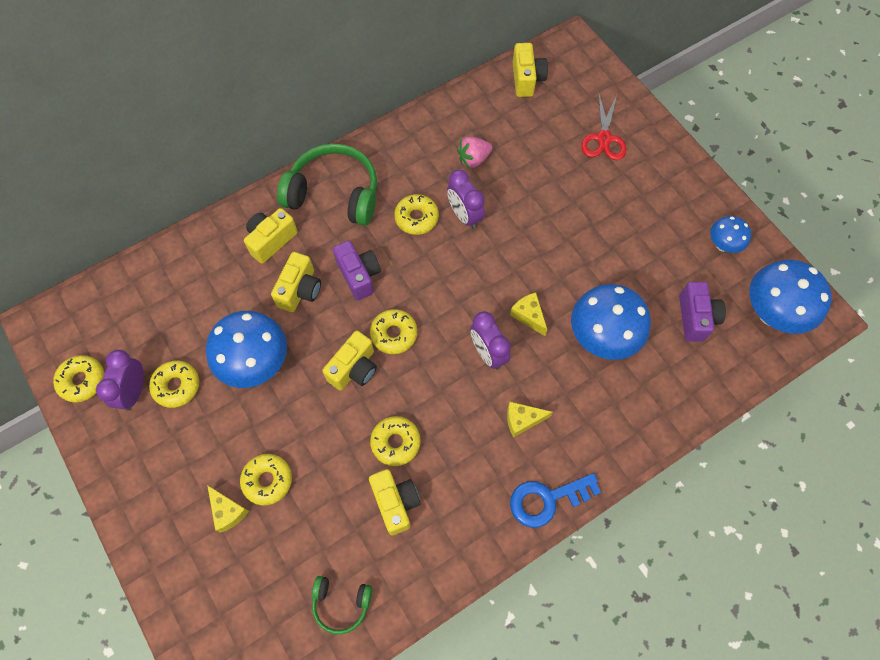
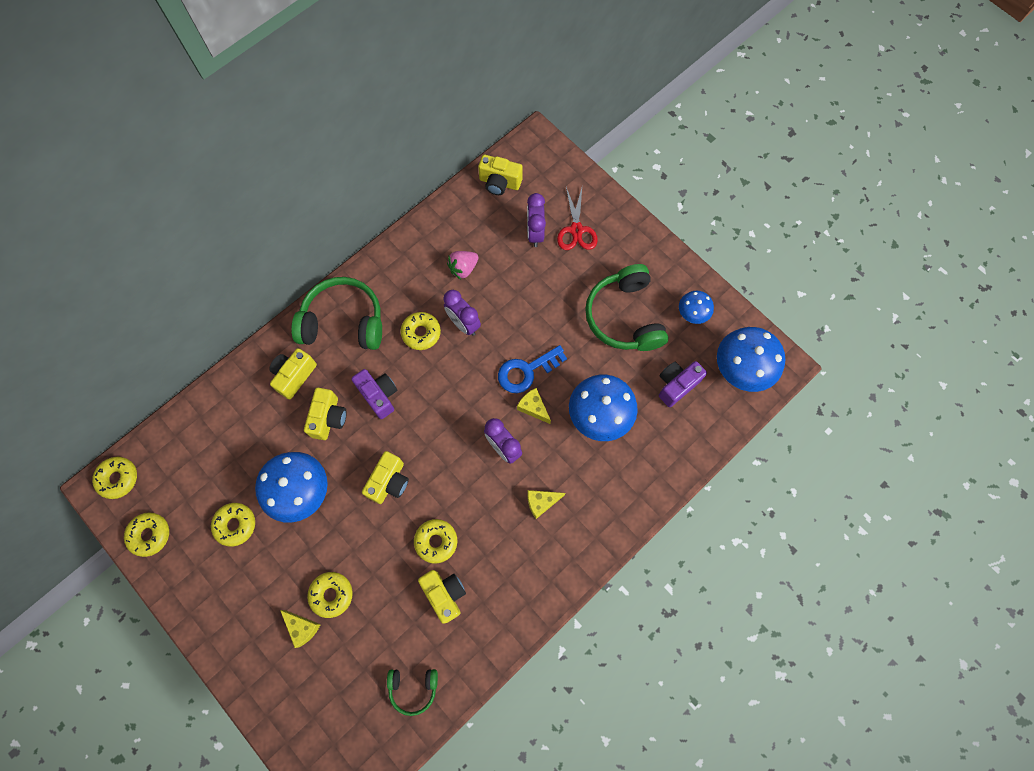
camera: 10 degrees left, 5 degrees up
purple clock [96,350,144,411] -> purple clock moved to [527,193,546,247]
yellow donut [370,309,417,354] -> yellow donut moved to [92,457,137,499]
blue key [510,473,601,528] -> blue key moved to [498,345,567,393]
yellow camera [513,43,548,97] -> yellow camera turned 120 degrees clockwise [478,155,523,195]
purple camera [679,282,726,341] -> purple camera turned 120 degrees counterclockwise [659,361,707,407]
none -> green headphones [585,264,669,351]

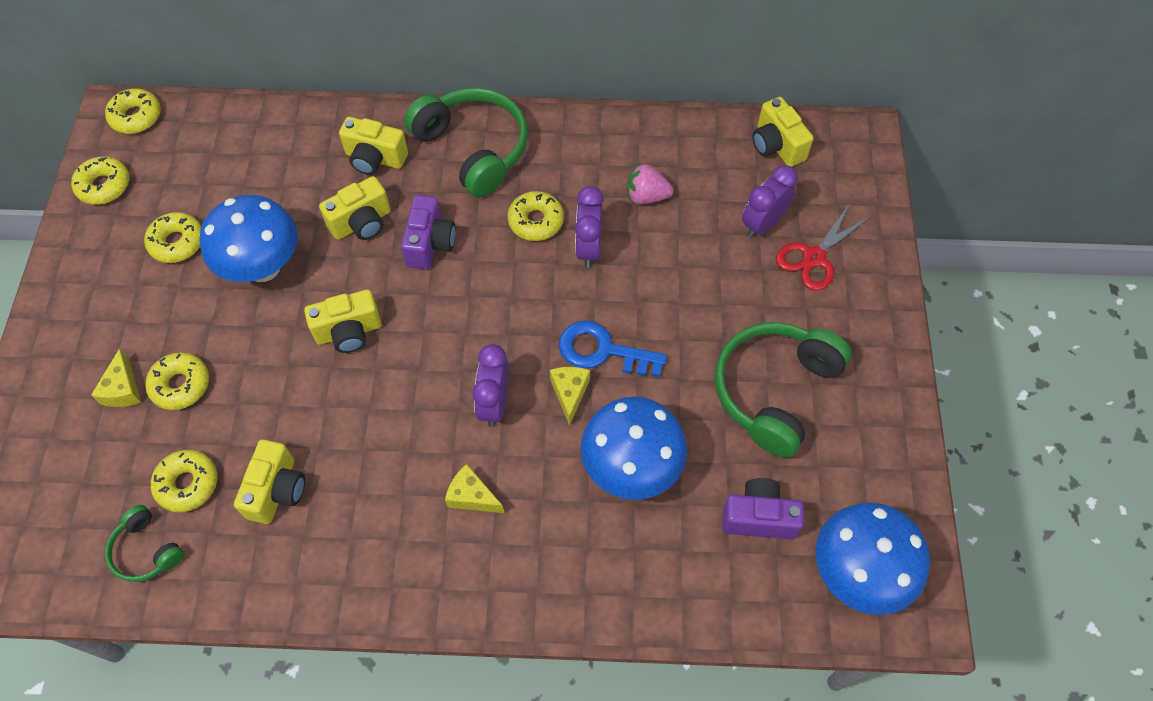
camera: 45 degrees right, 10 degrees down
yellow camera [269,348,317,399] -> yellow camera turned 150 degrees counterclockwise [339,117,408,175]
yellow donut [414,519,457,564] -> yellow donut moved to [151,450,217,512]
blue mushroom [679,291,714,324] -> none

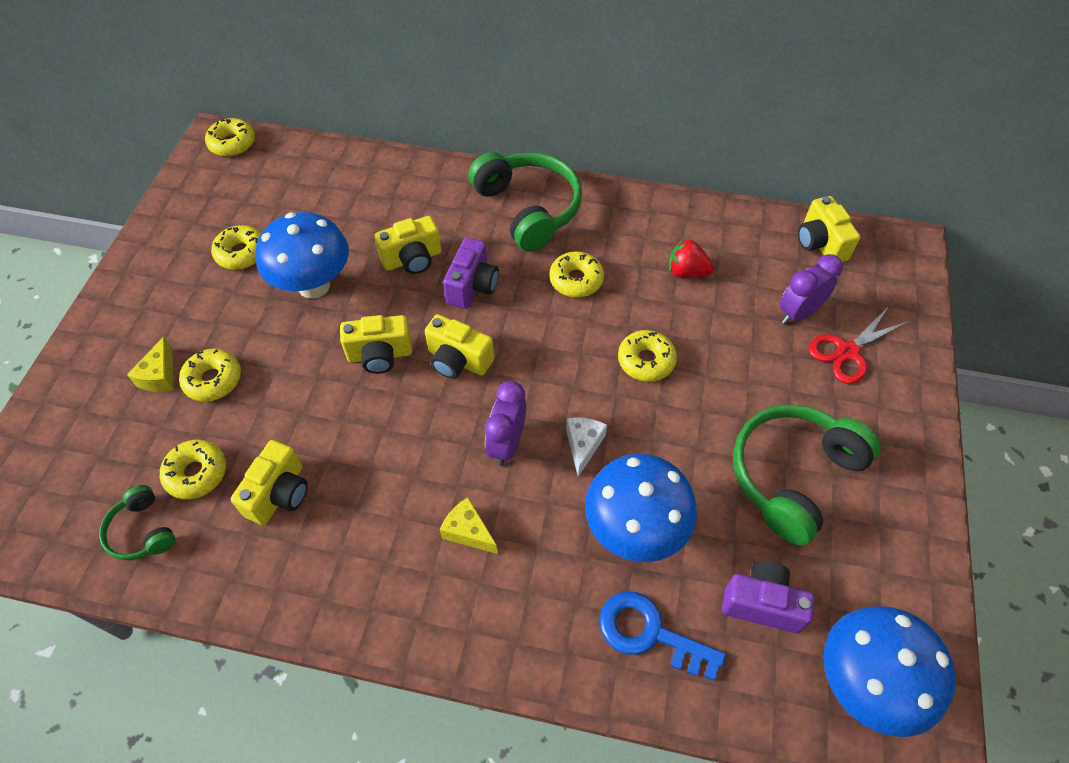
camera: 10 degrees right, 5 degrees down
yellow donut [71,156,129,205] -> yellow donut moved to [618,330,677,382]
yellow camera [339,117,408,175] -> yellow camera moved to [425,314,494,379]
yellow cheese [550,367,590,426] -> white cheese [566,417,607,477]
blue key [559,320,667,377] -> blue key moved to [599,591,726,681]
purple clock [575,186,604,268] -> none
pink strawberry [627,164,674,204] -> red strawberry [669,239,714,278]

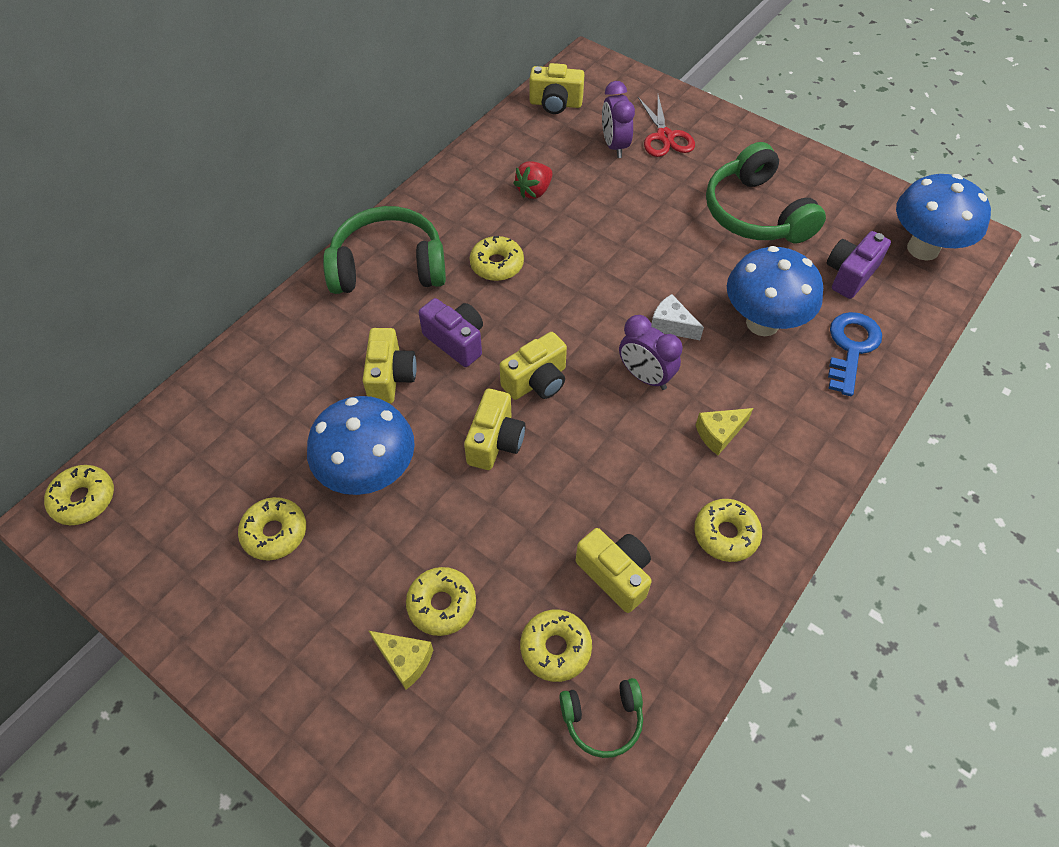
camera: 65 degrees left, 0 degrees up
blue key [599,591,726,681] -> blue key turned 150 degrees clockwise [828,312,882,396]
yellow donut [618,330,677,382] -> yellow donut moved to [694,499,762,562]

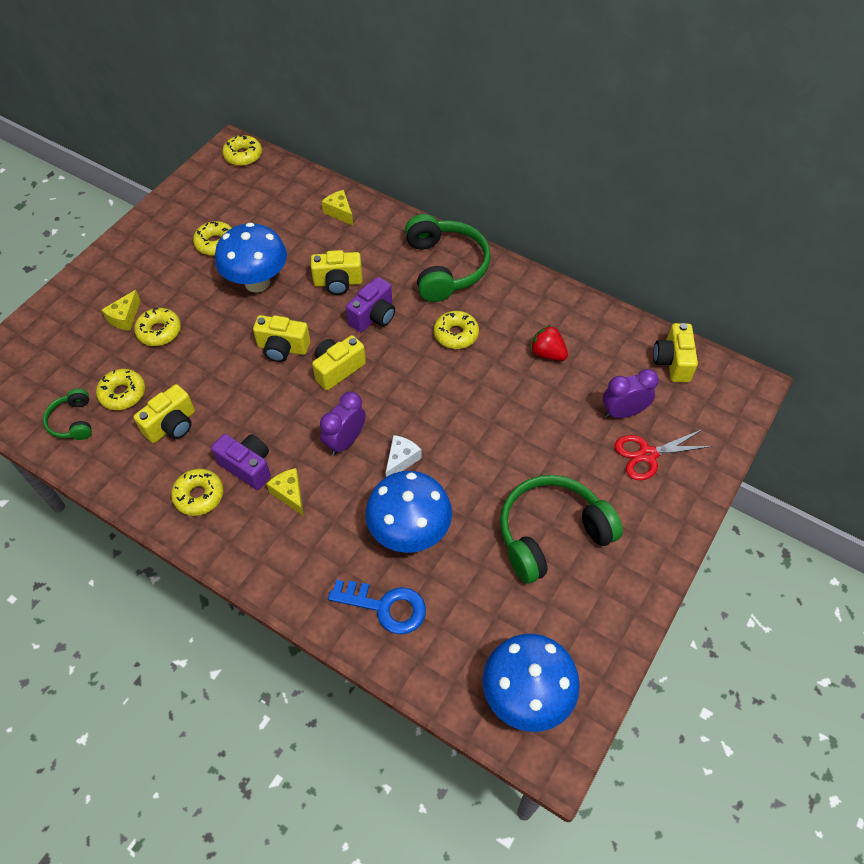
camera: 85 degrees right, 0 degrees up
yellow camera [500,332,567,400] -> yellow camera turned 90 degrees clockwise [312,335,366,390]
purple camera [827,231,891,299] -> purple camera moved to [211,434,271,490]
none -> yellow cheese [322,190,353,226]

